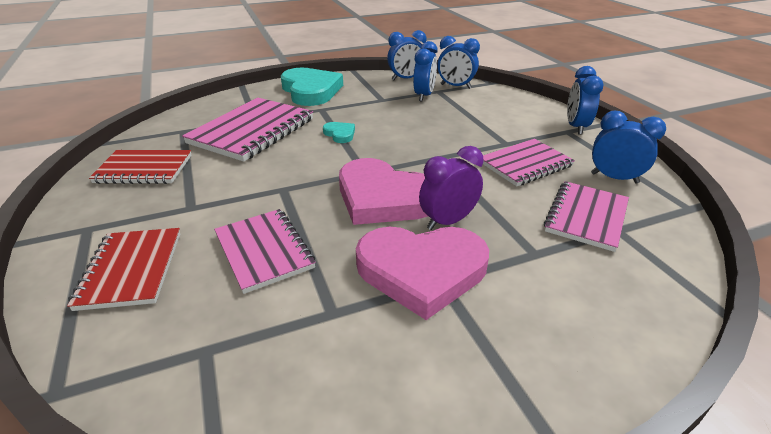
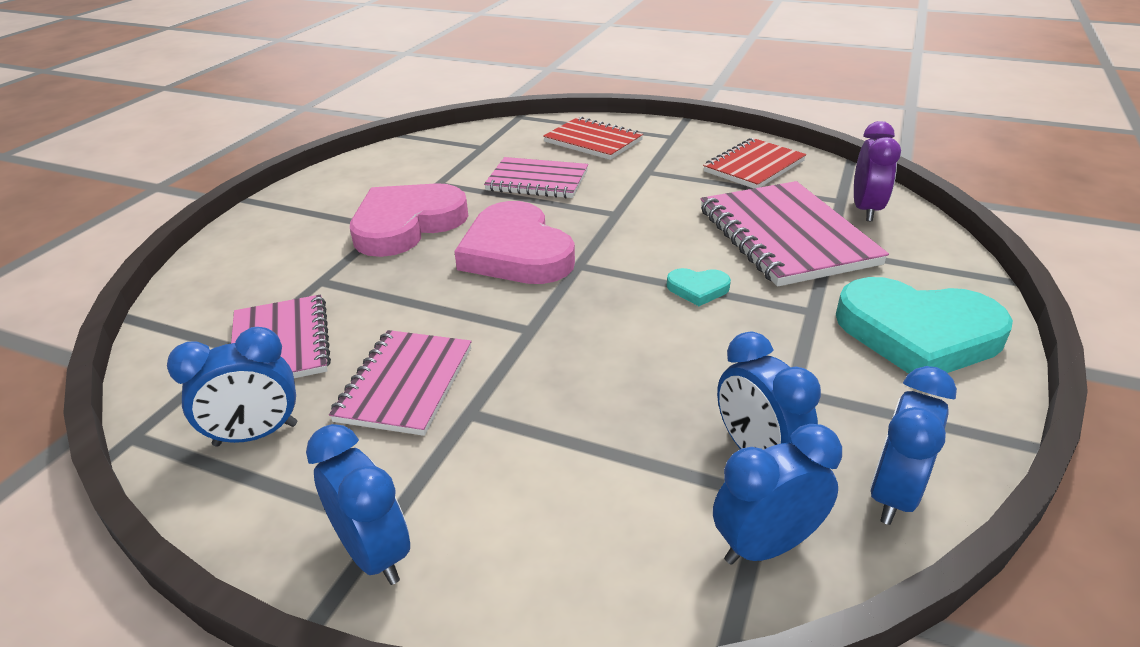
camera: 135 degrees right, 0 degrees up
pink heart [339,158,428,225] -> pink heart turned 105 degrees counterclockwise [454,201,575,284]
purple clock [419,146,484,230] -> purple clock moved to [854,121,901,221]

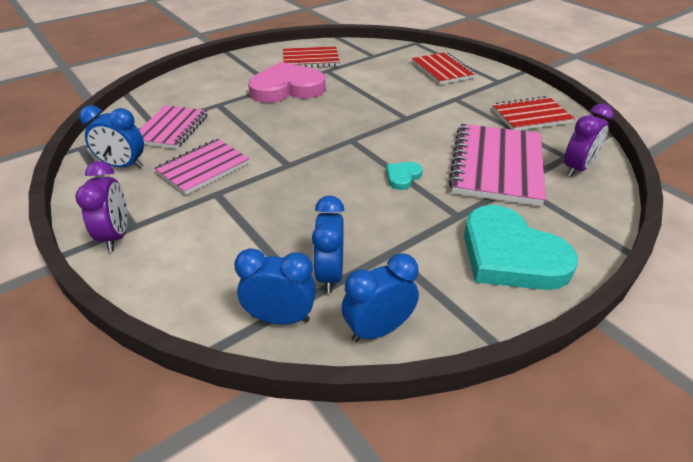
camera: 30 degrees right, 5 degrees up
blue clock [306,424,410,585] -> purple clock [75,161,128,251]
pink heart [454,201,575,284] -> none
pink notebook [484,157,588,198] -> none
turquoise heart [667,268,731,306] -> turquoise heart turned 90 degrees clockwise [386,162,423,190]
none -> red notebook [283,46,340,68]

